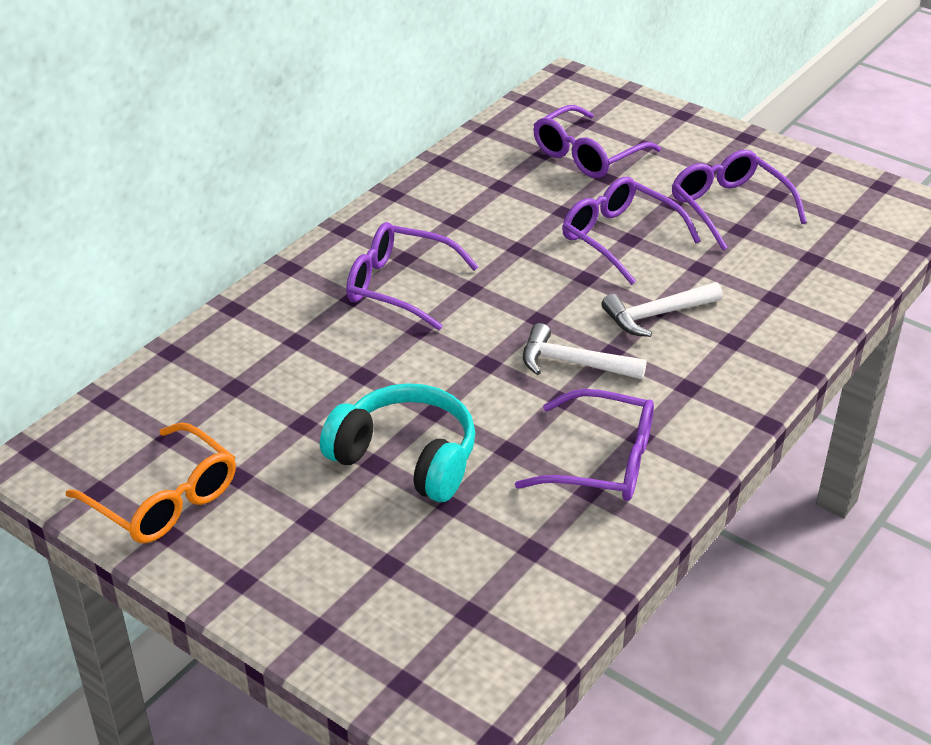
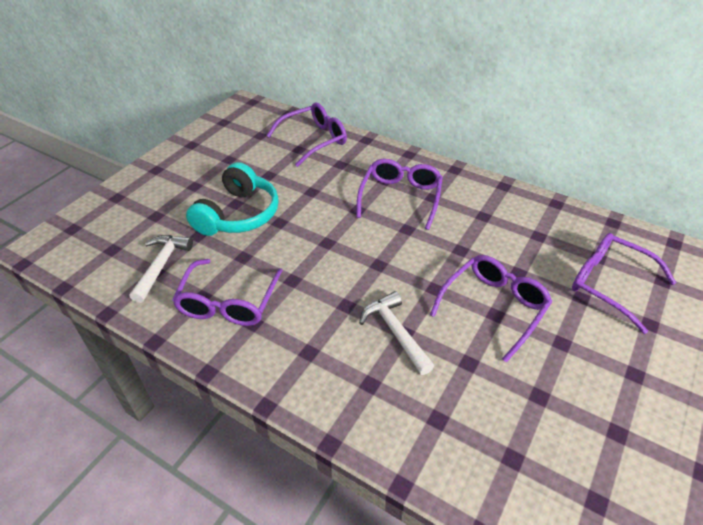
camera: 85 degrees right, 5 degrees up
orange glasses [66,422,236,543] -> none
white hammer [523,323,647,379] -> white hammer moved to [129,235,193,303]
purple glasses [672,150,807,251] -> purple glasses moved to [266,103,347,167]

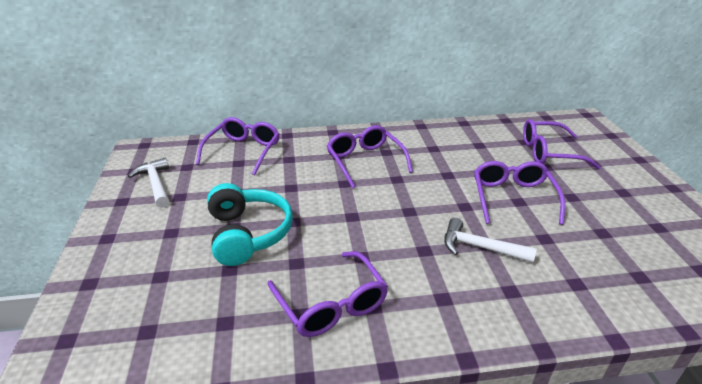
camera: 40 degrees left, 10 degrees down
white hammer [129,235,193,303] -> white hammer moved to [128,157,169,208]

